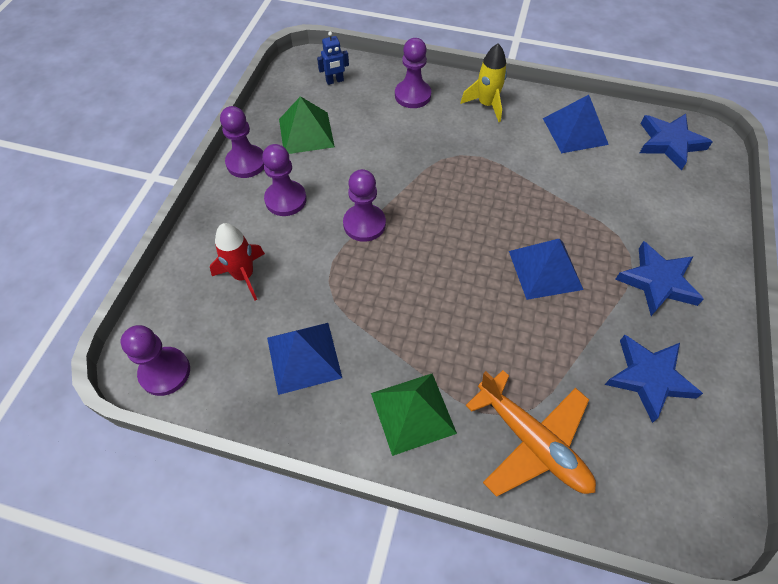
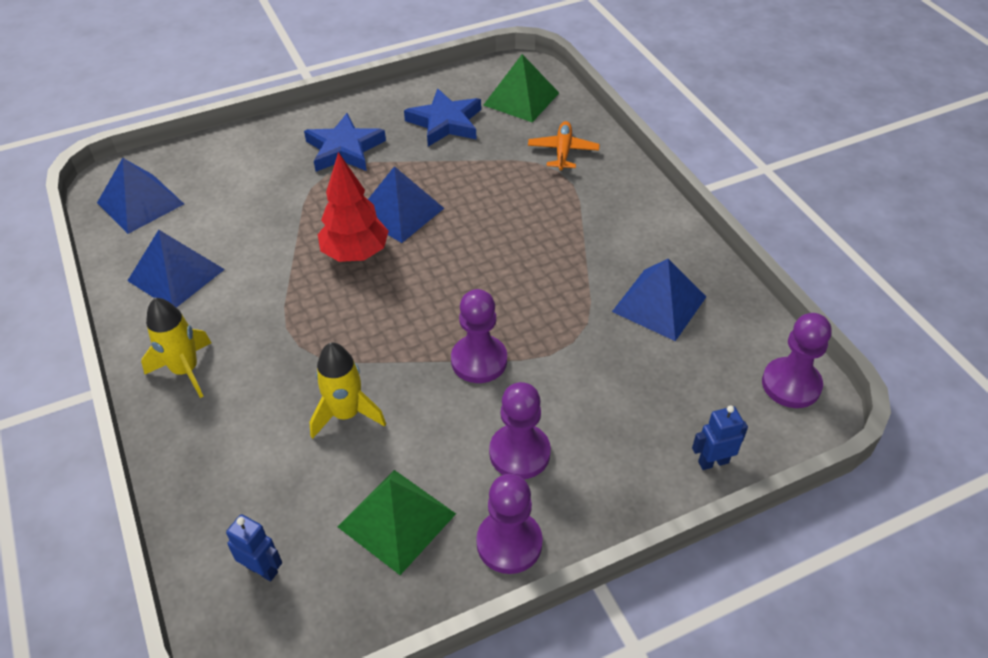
camera: 130 degrees left, 10 degrees down
red rocket [210,223,265,301] -> none
green pyramid [371,374,457,456] -> green pyramid moved to [483,54,559,122]
purple pawn [395,38,431,108] -> none
orange plane [465,370,596,497] -> orange plane [528,121,600,171], size x0.59
blue star [640,114,713,170] -> blue pyramid [97,158,184,234]
none -> yellow rocket [309,342,386,439]
none -> red tree [318,152,389,262]
none -> blue robot [692,405,748,470]

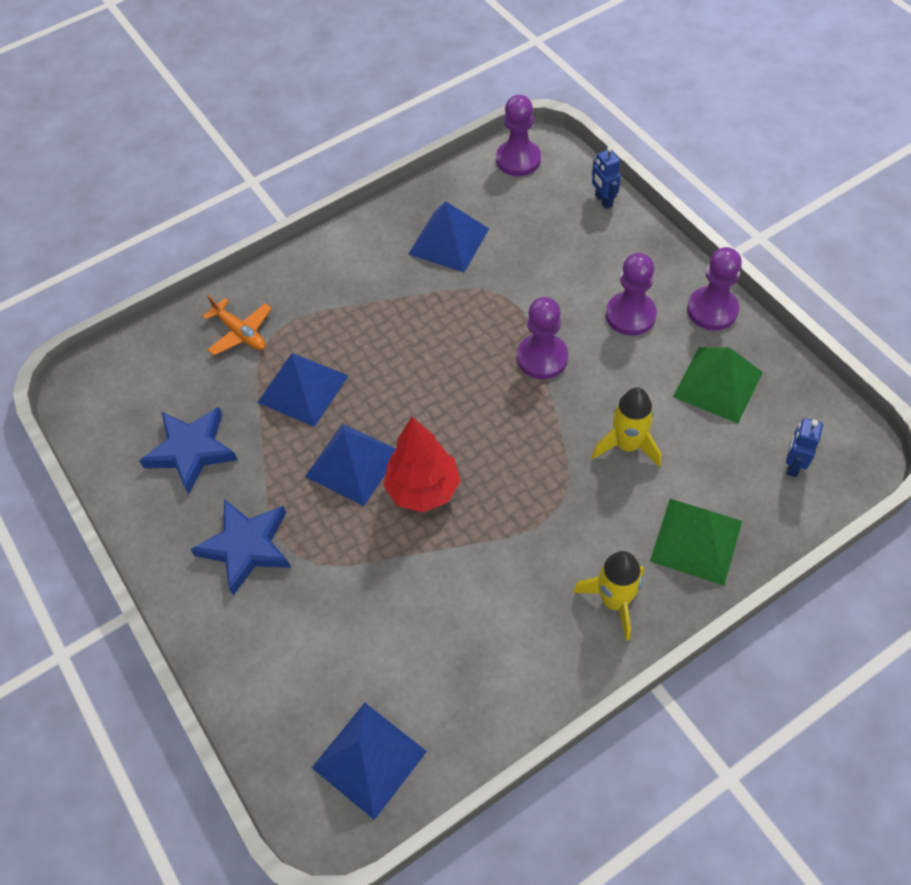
camera: 95 degrees left, 10 degrees up
blue pyramid [128,230,225,308] -> blue pyramid moved to [257,353,348,427]
green pyramid [483,54,559,122] -> green pyramid moved to [650,499,742,586]
orange plane [528,121,600,171] -> orange plane turned 135 degrees counterclockwise [202,295,272,355]

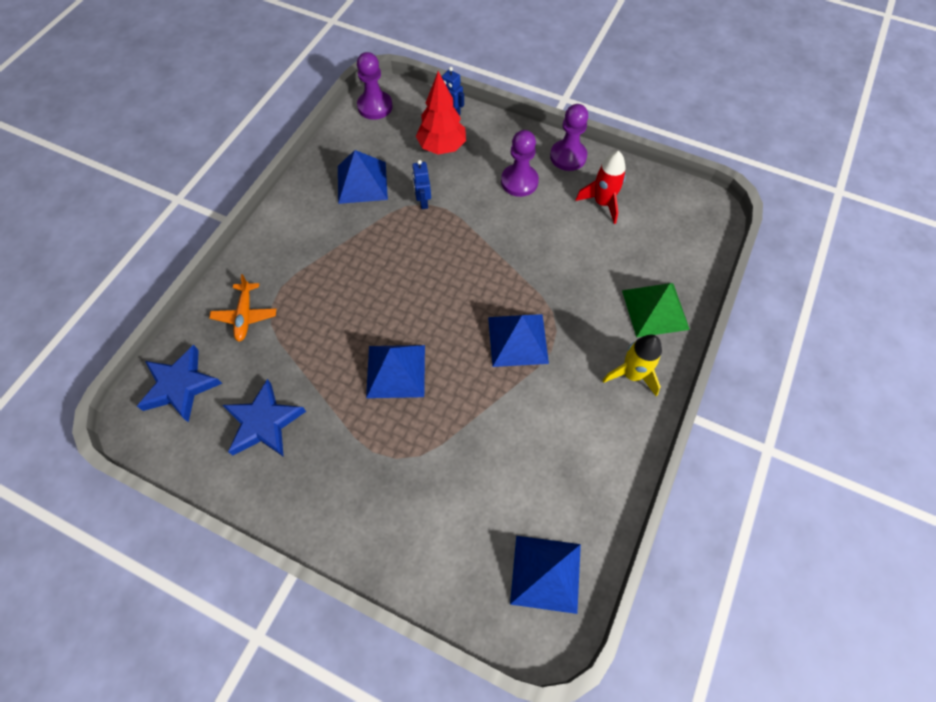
camera: 35 degrees left, 5 degrees up
blue star [190,499,291,596] -> blue star moved to [137,345,222,423]
orange plane [202,295,272,355] -> orange plane turned 75 degrees clockwise [209,274,276,342]
blue pyramid [257,353,348,427] -> blue pyramid moved to [488,314,549,367]
red tree [384,417,460,512] -> red tree moved to [416,71,466,154]
purple pawn [517,297,568,379] -> none
yellow rocket [592,387,661,467] -> none
green pyramid [673,347,763,424] -> red rocket [576,151,626,224]
blue robot [786,418,823,477] -> blue robot moved to [412,160,431,209]

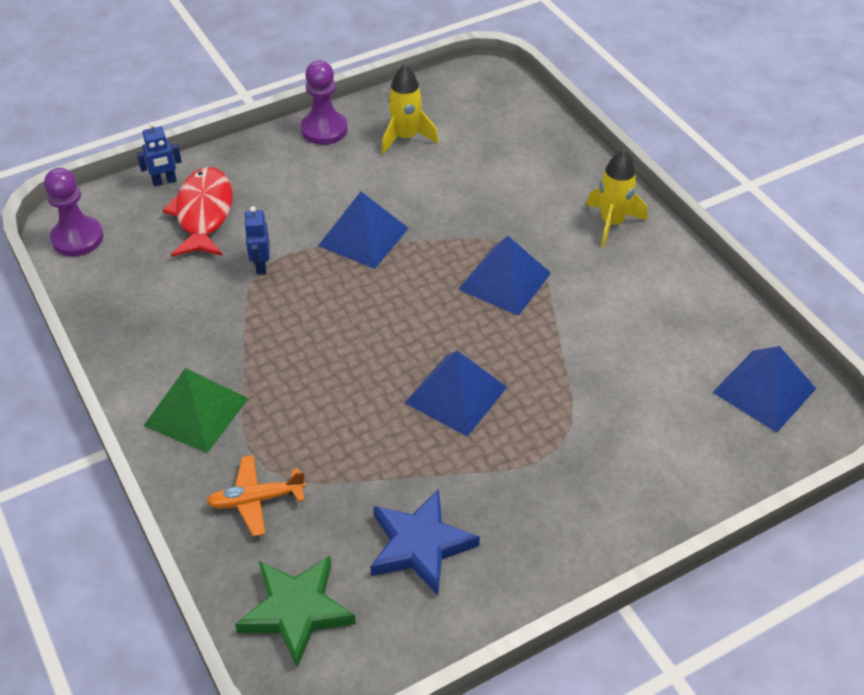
camera: 55 degrees left, 15 degrees down
blue star [137,345,222,423] -> green star [235,556,356,668]
orange plane [209,274,276,342] -> orange plane turned 135 degrees clockwise [206,455,306,536]
blue pyramid [338,150,388,204] -> blue pyramid moved to [318,192,409,269]
blue robot [412,160,431,209] -> blue robot turned 60 degrees clockwise [244,206,270,275]
red tree [416,71,466,154] -> red fish [162,167,232,257]
purple pawn [501,130,539,197] -> none
red rocket [576,151,626,224] -> yellow rocket [382,64,439,154]
green pyramid [622,283,690,337] -> green pyramid moved to [144,368,249,453]

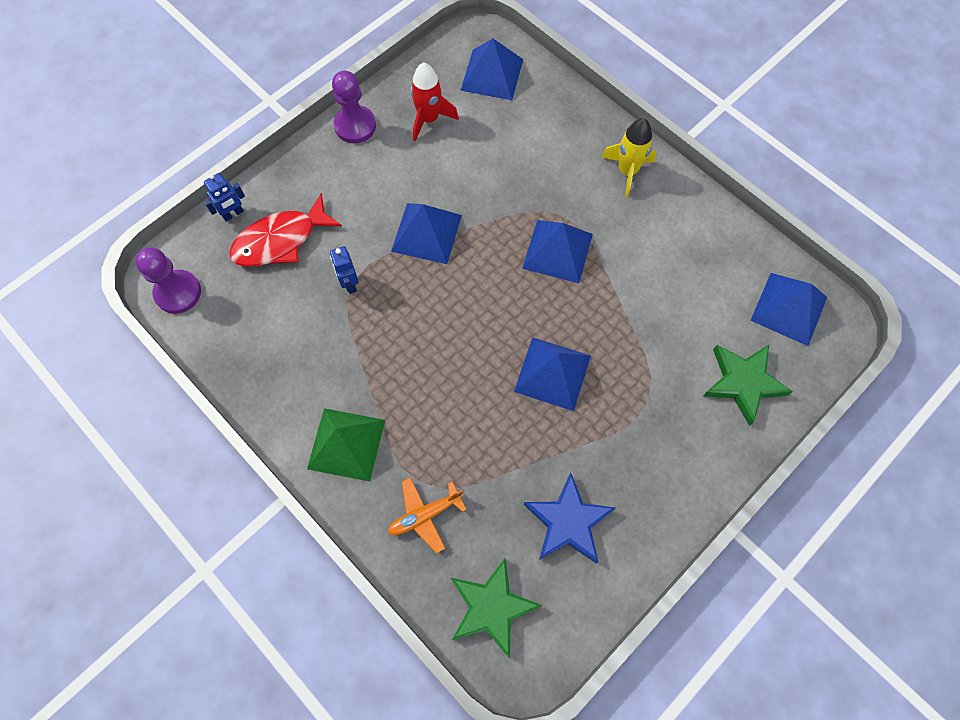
camera: 15 degrees left, 20 degrees up
red fish [162,167,232,257] -> red fish turned 105 degrees counterclockwise [229,193,342,267]
yellow rocket [382,64,439,154] -> red rocket [411,62,459,142]
none -> blue pyramid [460,38,523,100]
none -> green star [703,345,793,426]

